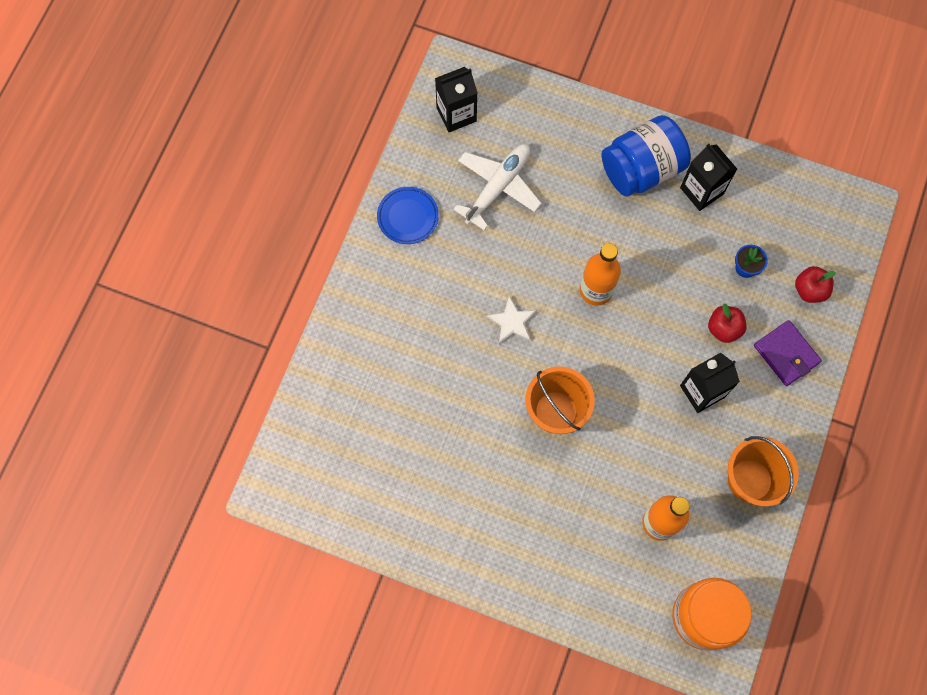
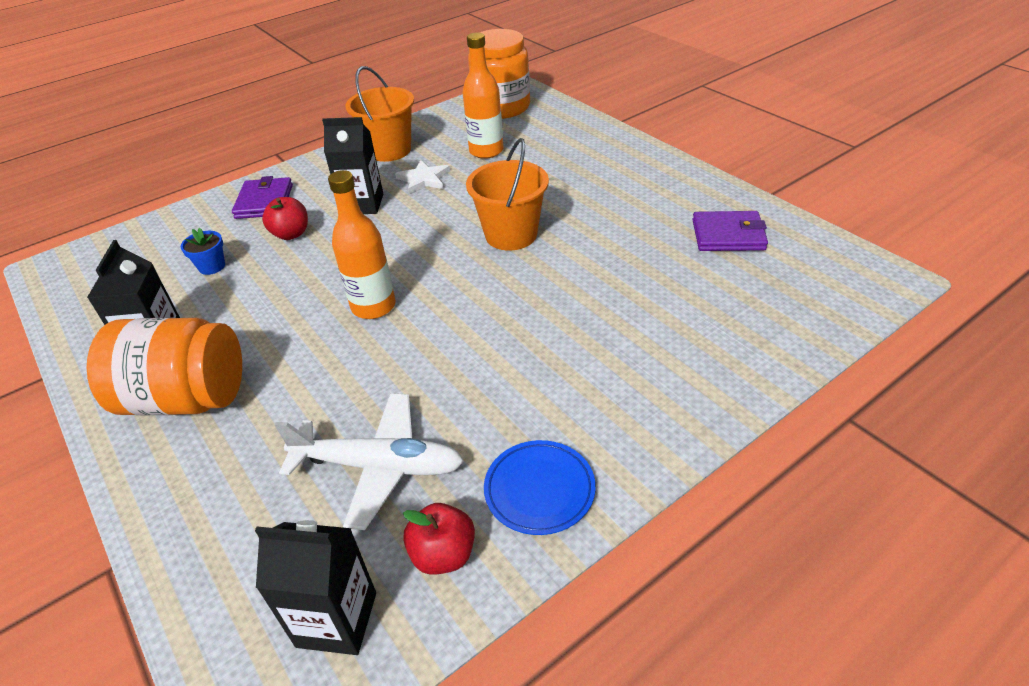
camera: 145 degrees left, 30 degrees down
white plane [453,144,542,230] -> white plane turned 150 degrees counterclockwise [275,393,464,530]
white star [486,296,537,344] -> white star moved to [395,160,450,194]
blue jar [602,115,691,196] -> orange jar [87,317,242,415]
red apple [795,266,836,303] -> red apple moved to [403,503,475,575]
none -> purple wallet [692,211,768,251]

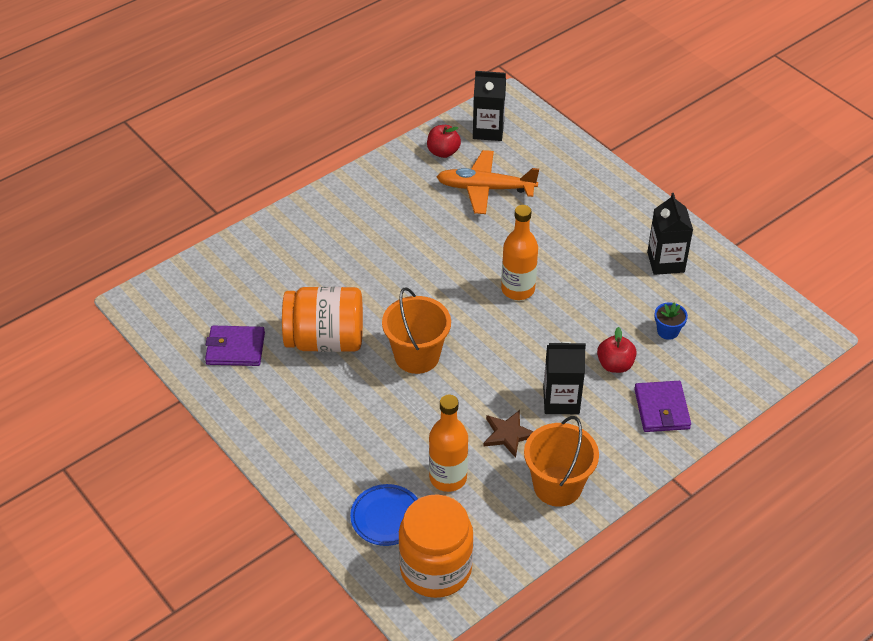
camera: 175 degrees right, 5 degrees up
orange jar [87,317,242,415] -> orange jar moved to [282,287,363,352]
white plane [275,393,464,530] -> orange plane [437,150,539,214]
white star [395,160,450,194] -> brown star [483,410,534,458]
blue plate [484,440,596,535] -> blue plate moved to [350,484,418,546]

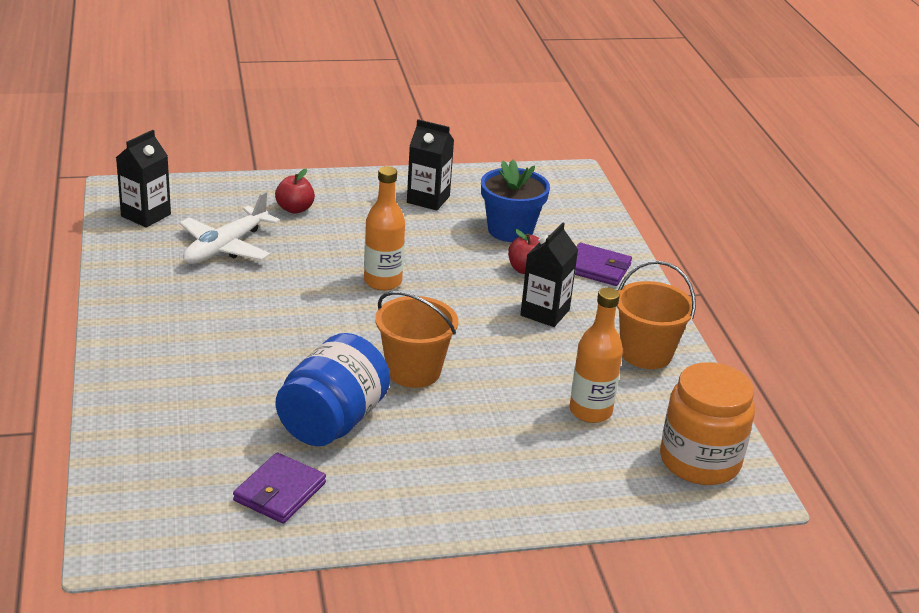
camera: 65 degrees left, 15 degrees down
orange jar [282,287,363,352] -> blue jar [276,333,390,446]
blue plate [350,484,418,546] -> none
red apple [427,125,461,158] -> red apple moved to [275,169,315,214]
orange plane [437,150,539,214] -> white plane [180,192,280,264]
brown star [483,410,534,458] -> none
blue flower pot [654,302,688,340] -> blue flower pot [481,159,550,242], size x2.03

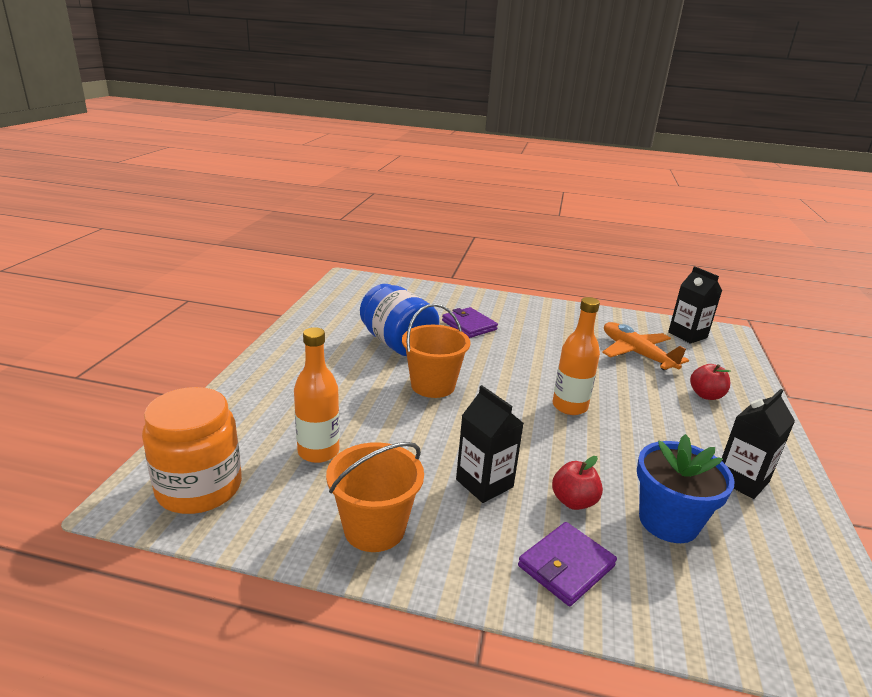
camera: 115 degrees right, 5 degrees down
white plane [180,192,280,264] -> orange plane [602,322,689,370]
purple wallet [233,453,326,524] -> purple wallet moved to [442,307,498,338]

